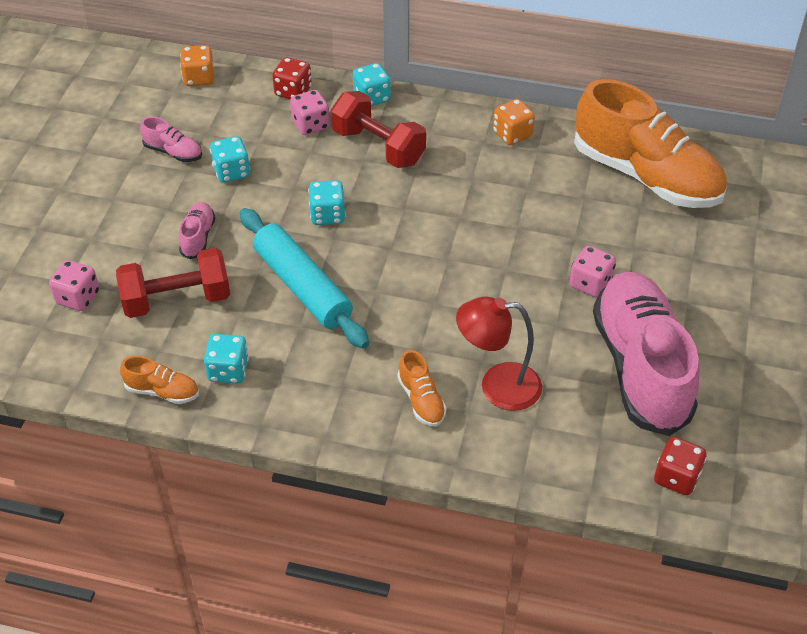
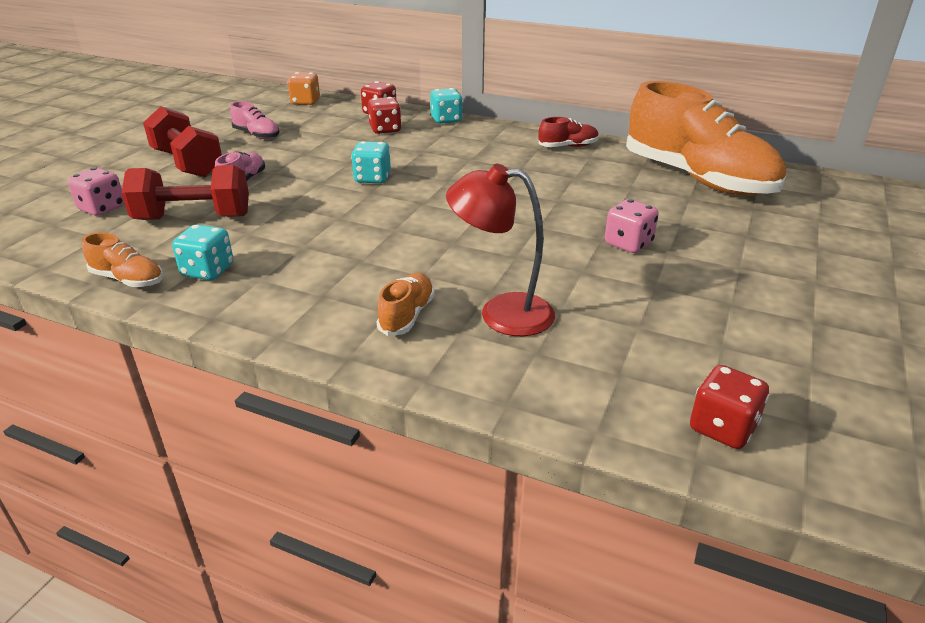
camera: 10 degrees right, 15 degrees down
turquoise dice [210,136,250,183] -> none
turquoise rolling pin [240,208,369,348] -> none
pink dice [290,90,330,135] -> red dice [368,97,402,134]
red dumbbell [331,91,426,168] -> red dumbbell moved to [143,106,222,177]
orange shoe [397,350,447,426] -> orange shoe turned 150 degrees counterclockwise [376,273,435,336]
orange dice [493,99,535,145] -> red shoe [539,117,599,147]
pink shoe [593,272,700,436] -> none

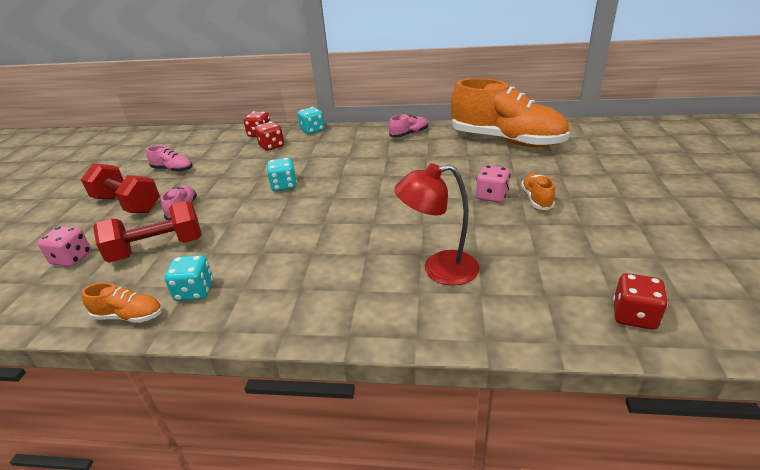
camera: 15 degrees left, 0 degrees up
orange dice [287,72,320,105] -> none
orange shoe [376,273,435,336] -> orange shoe moved to [521,173,555,210]
red shoe [539,117,599,147] -> pink shoe [389,114,428,138]

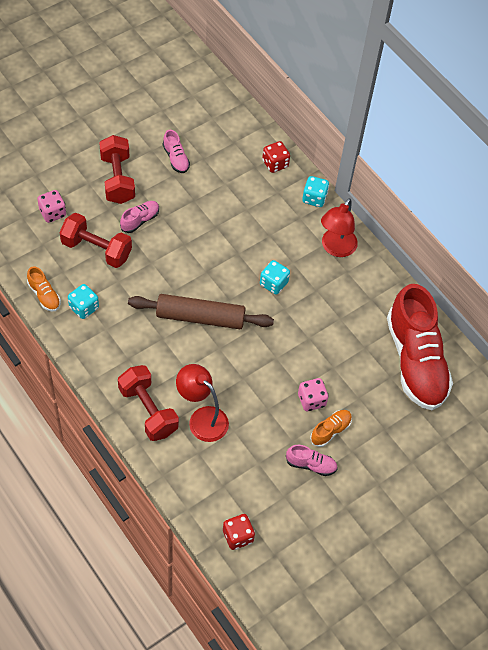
camera: 40 degrees right, 25 degrees up
red dice [255,121,284,151] -> none
turquoise dice [267,157,297,191] -> turquoise dice moved to [260,260,290,295]
pink shoe [389,114,428,138] -> pink shoe moved to [286,445,338,476]
orange shoe [451,78,570,147] -> red shoe [387,284,453,410]
none -> red dumbbell [118,365,179,441]
none -> brown rolling pin [128,294,274,329]
none -> red lamp [321,198,358,257]

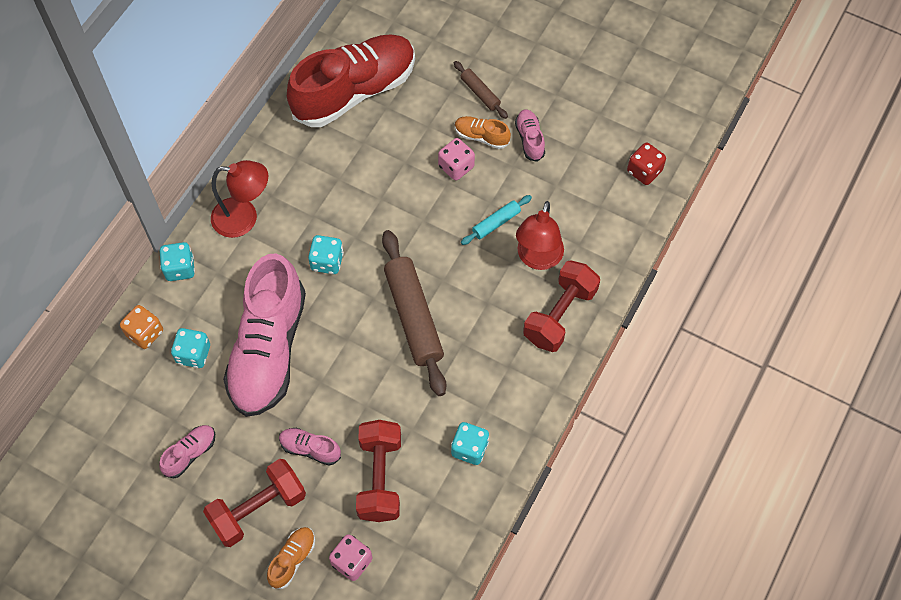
camera: 110 degrees left, 5 degrees up
orange shoe [27,266,61,312] -> orange shoe moved to [267,527,315,589]
red dice [262,141,290,173] -> orange dice [120,305,163,349]
none -> turquoise dice [171,328,210,368]
none -> pink shoe [223,253,306,417]
none -> brown rolling pin [454,61,508,119]
none -> turquoise rolling pin [461,195,532,245]

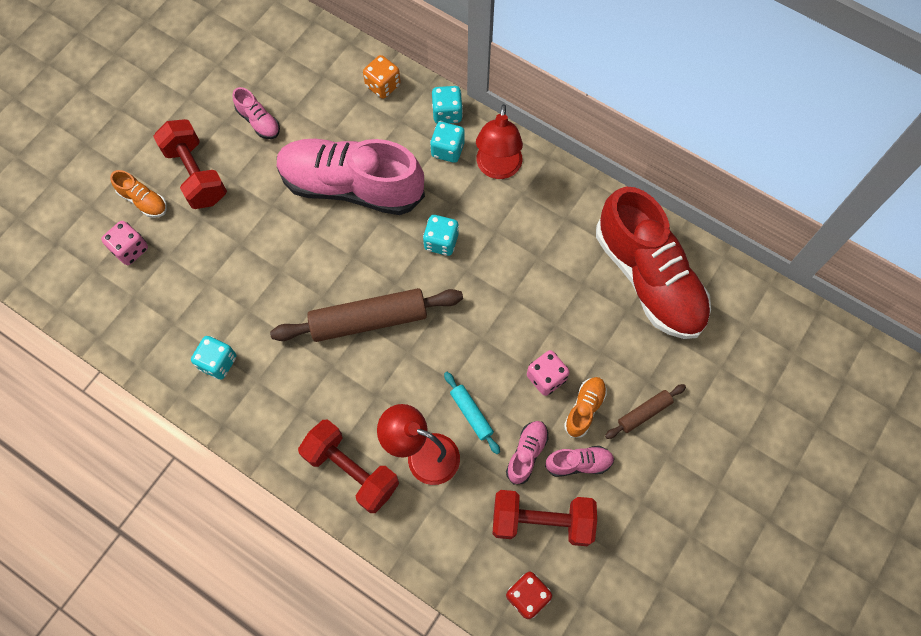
camera: 95 degrees right, 5 degrees up
turquoise dice [171,328,210,368] -> turquoise dice moved to [430,122,465,163]
pink shoe [279,428,341,466] -> pink shoe moved to [506,421,548,484]
red dumbbell [356,420,401,522] -> red dumbbell moved to [492,490,597,546]

